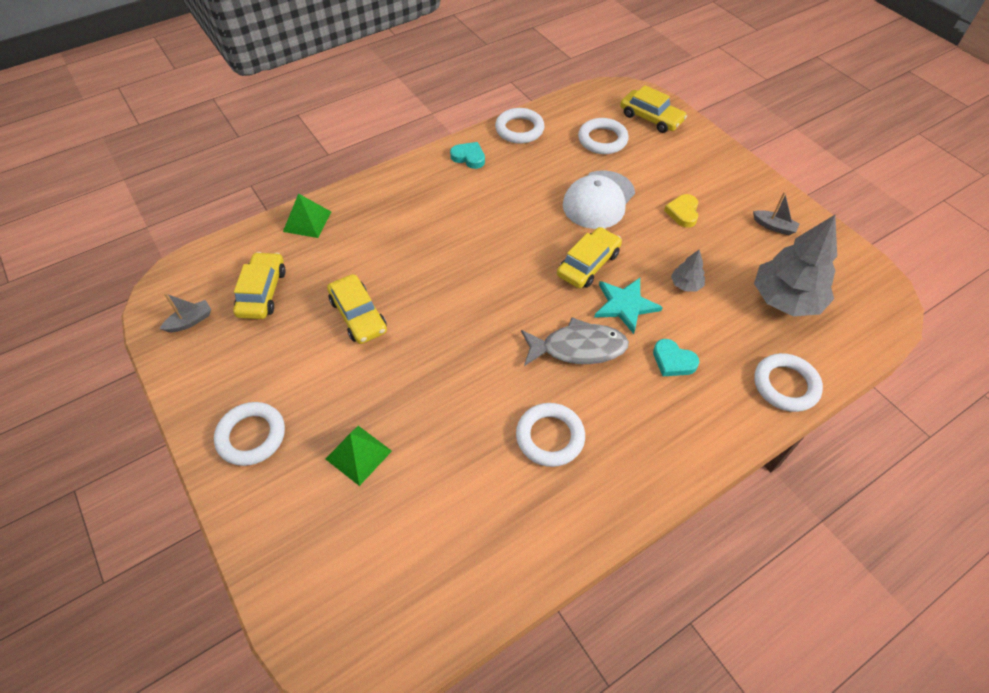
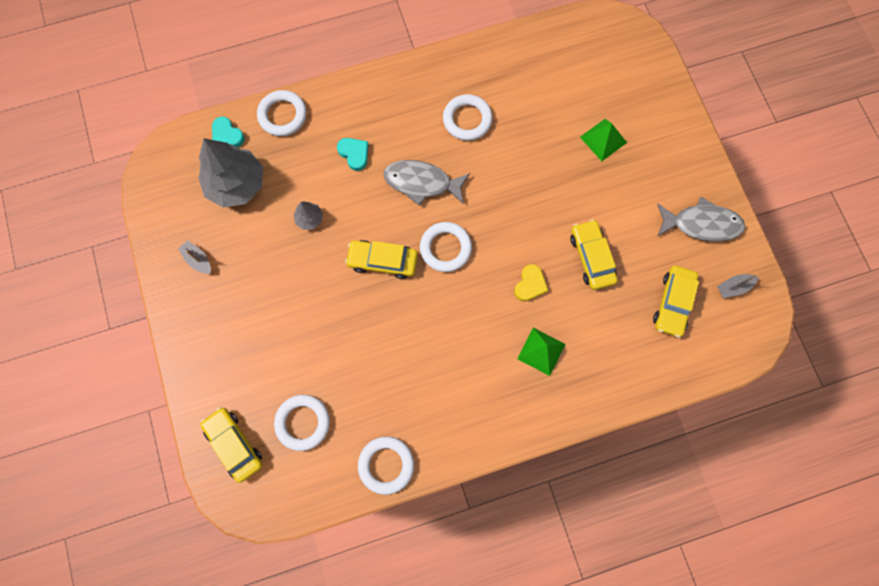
camera: 165 degrees left, 20 degrees up
white ring [214,402,285,466] -> white ring moved to [420,222,472,272]
green pyramid [283,193,331,238] -> green pyramid moved to [517,328,566,376]
turquoise heart [450,142,485,169] -> turquoise heart moved to [212,116,245,147]
yellow car [557,227,622,288] -> yellow car turned 45 degrees clockwise [345,240,418,279]
white cap [563,170,635,229] -> none
turquoise star [594,278,663,334] -> none
yellow heart [664,194,698,228] -> yellow heart moved to [514,264,548,302]
none -> grey fish [657,197,745,242]

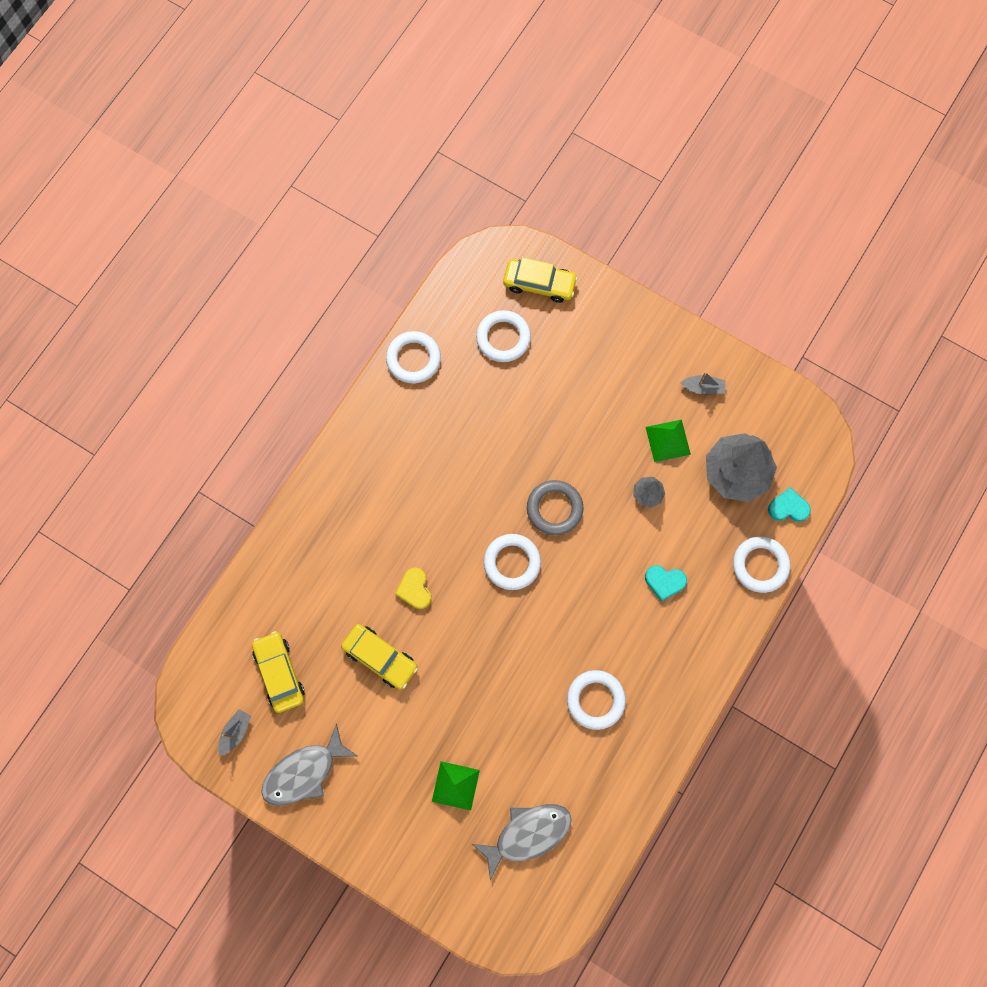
camera: 140 degrees right, 0 degrees up
yellow car [345,240,418,279] -> grey ring [527,480,584,535]
grey fish [383,160,470,206] -> grey fish moved to [472,804,571,880]
green pyramid [517,328,566,376] -> green pyramid moved to [645,420,691,462]

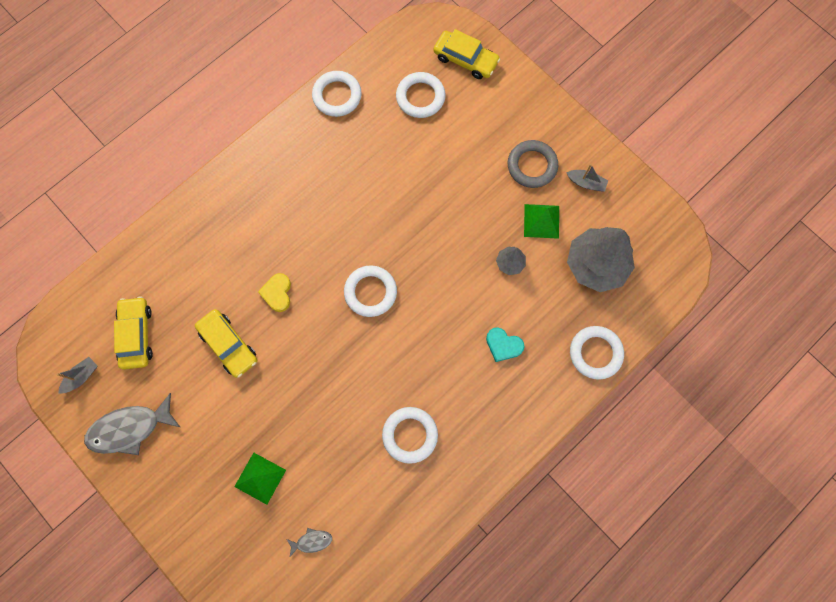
camera: 15 degrees right, 0 degrees up
grey fish [472,804,571,880] -> grey fish [287,528,332,556], size x0.47
grey ring [527,480,584,535] -> grey ring moved to [507,140,558,188]
turquoise heart [768,487,811,522] -> none

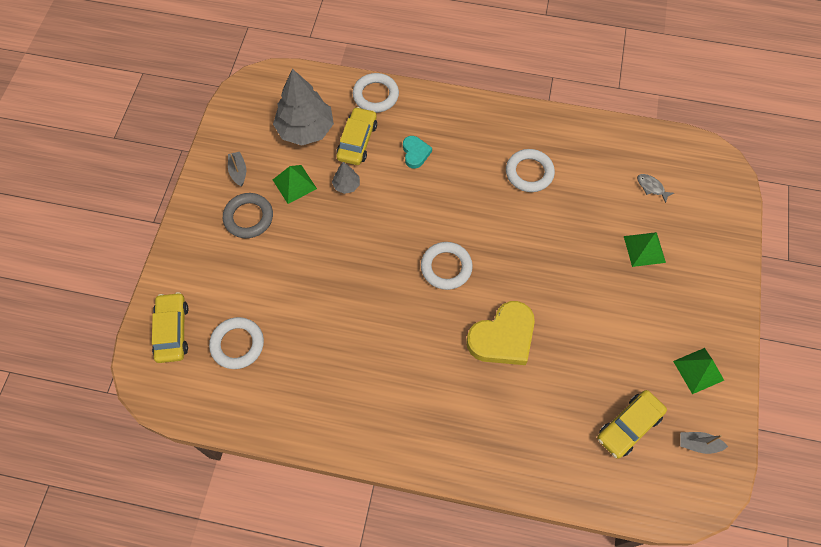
camera: 125 degrees left, 10 degrees down
grey fish [84,393,180,455] -> green pyramid [673,348,724,394]
yellow car [195,309,257,378] -> yellow car moved to [336,107,377,165]
yellow heart [258,273,291,312] -> yellow heart [466,301,535,365], size x1.90
white ring [312,71,362,117] -> none

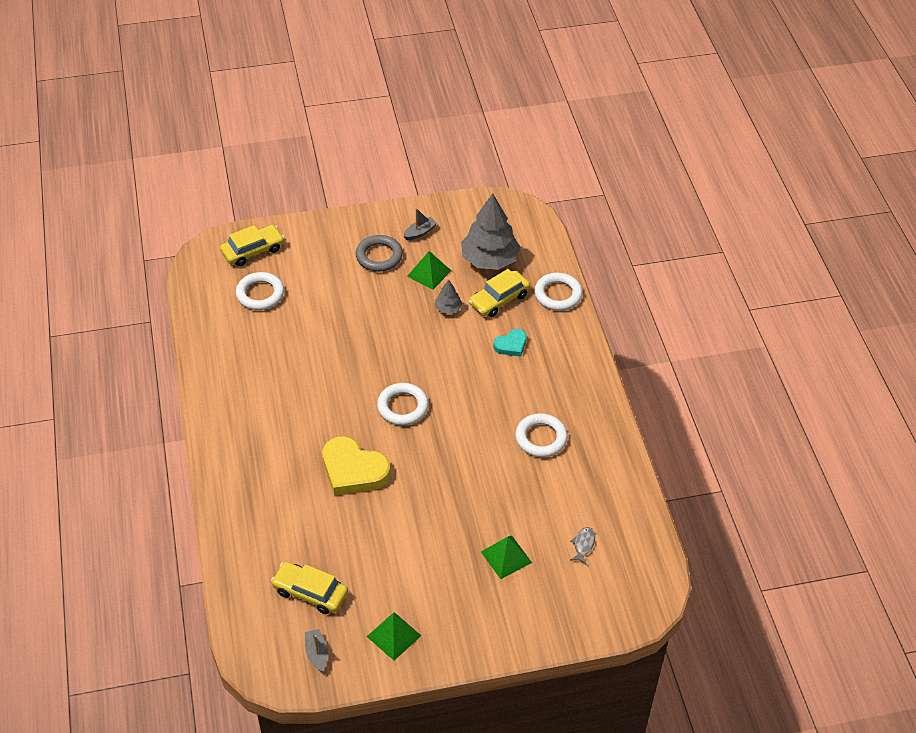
camera: 65 degrees right, 15 degrees down
yellow car [336,107,377,165] -> yellow car turned 150 degrees clockwise [469,269,530,317]

